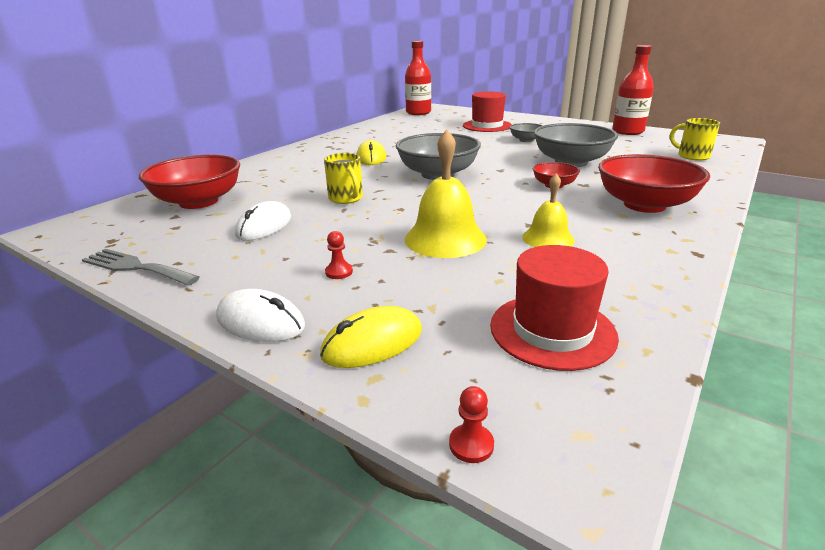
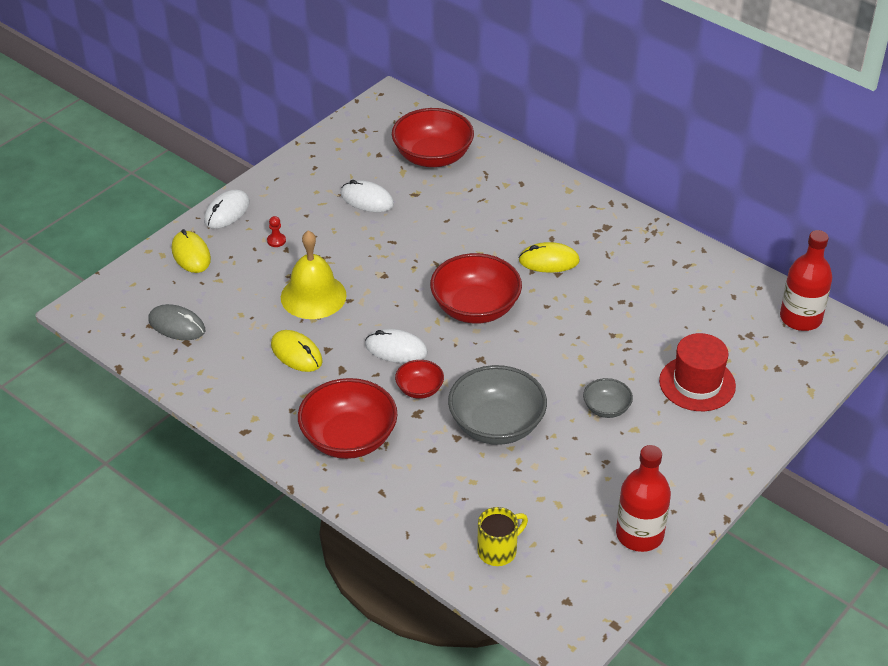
camera: 95 degrees right, 15 degrees up
grey fork [82,249,200,286] -> none
yellow mug [324,153,363,204] -> none
grey bowl [396,133,481,180] -> red bowl [430,253,522,323]
red pawn [449,386,494,463] -> none
red hat [490,245,619,371] -> grey mouse [148,304,205,340]
yellow bell [522,173,575,247] -> yellow mouse [271,330,323,372]
none -> white mouse [365,329,428,363]

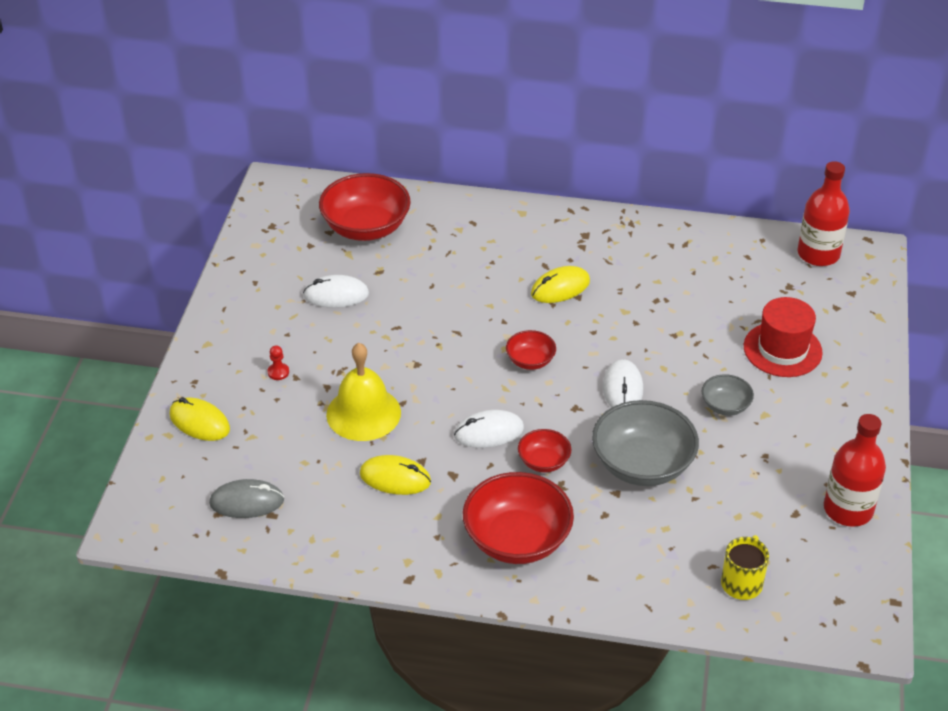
camera: 30 degrees left, 0 degrees up
white mouse [204,190,249,229] -> white mouse moved to [603,359,643,407]
red bowl [430,253,522,323] -> red bowl [506,330,556,370], size x0.51

